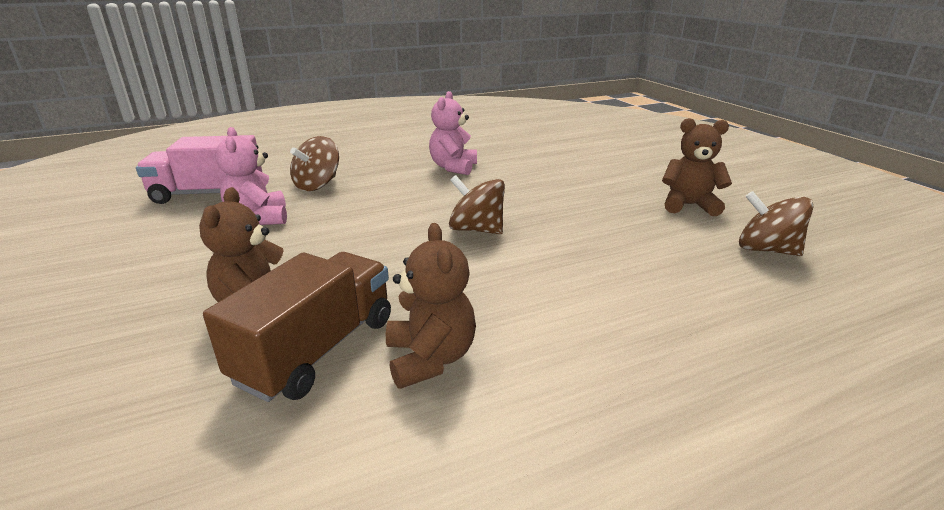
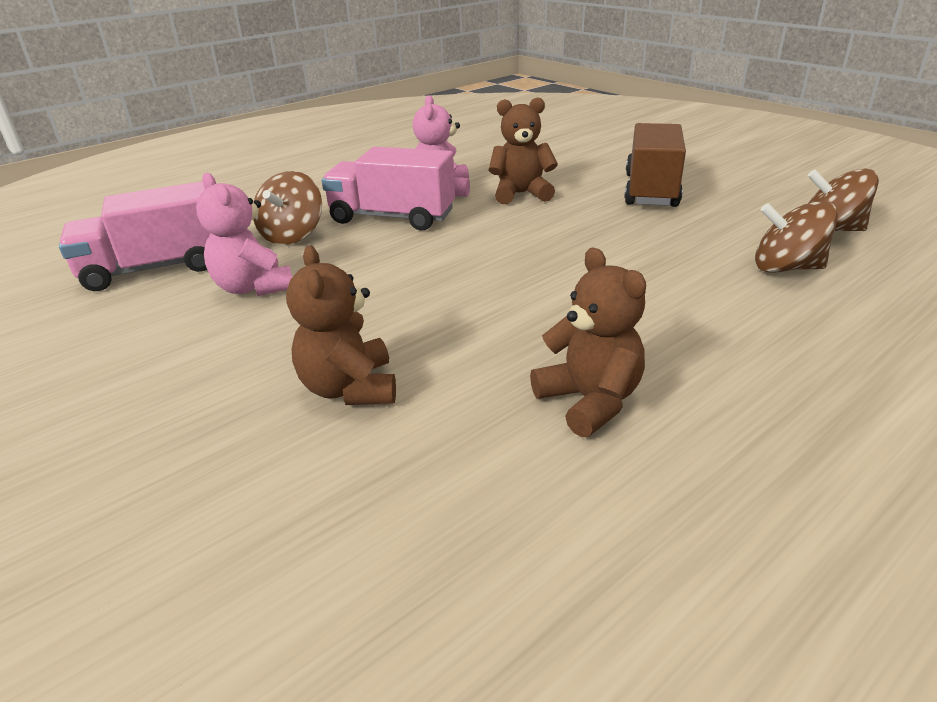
camera: 15 degrees left, 5 degrees up
brown truck [203,252,391,402] -> brown truck moved to [624,123,686,207]
brown spinning top [449,175,505,234] -> brown spinning top moved to [755,201,838,273]
brown teddy bear [662,118,732,216] -> brown teddy bear moved to [488,97,558,204]
none -> pink truck [322,147,455,231]

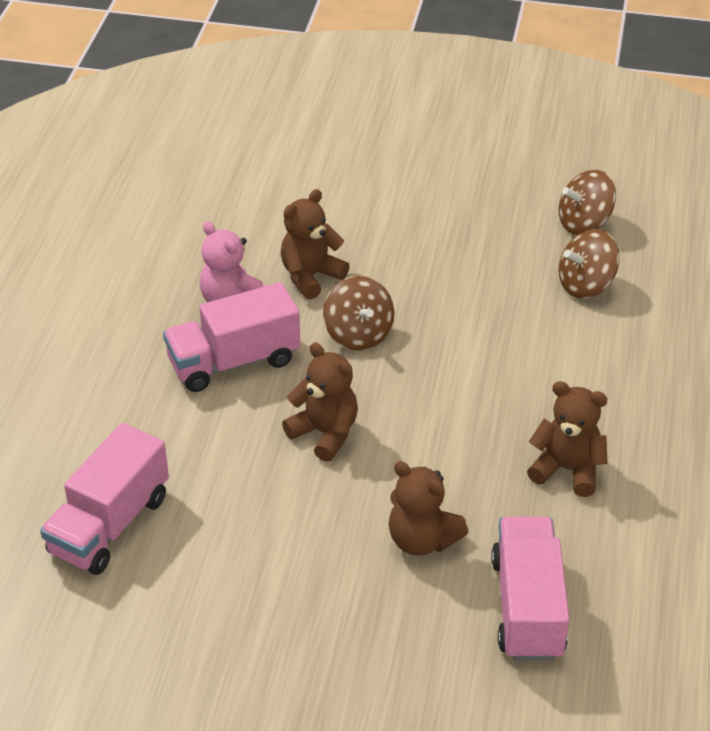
camera: 40 degrees left, 10 degrees up
pink teddy bear [196,173,292,296] -> none
brown spinning top [253,171,322,245] -> brown spinning top moved to [323,276,394,351]
brown truck [624,123,686,207] -> none
none -> brown teddy bear [282,343,358,462]
none -> pink truck [491,516,569,661]

